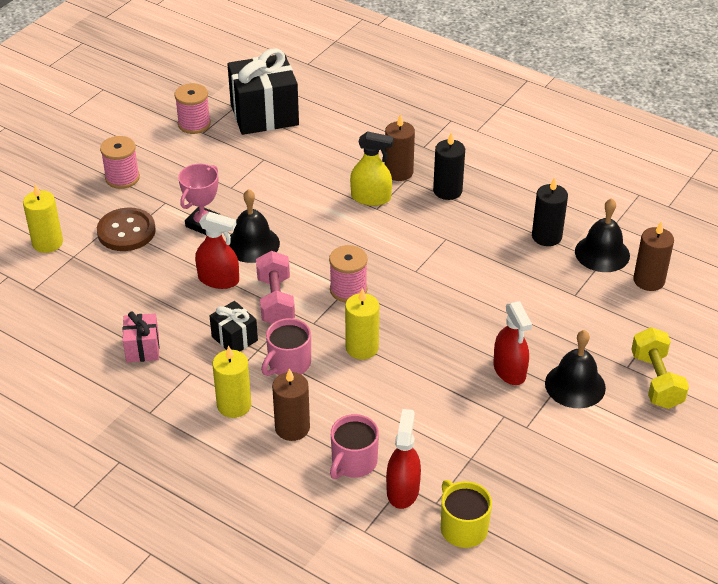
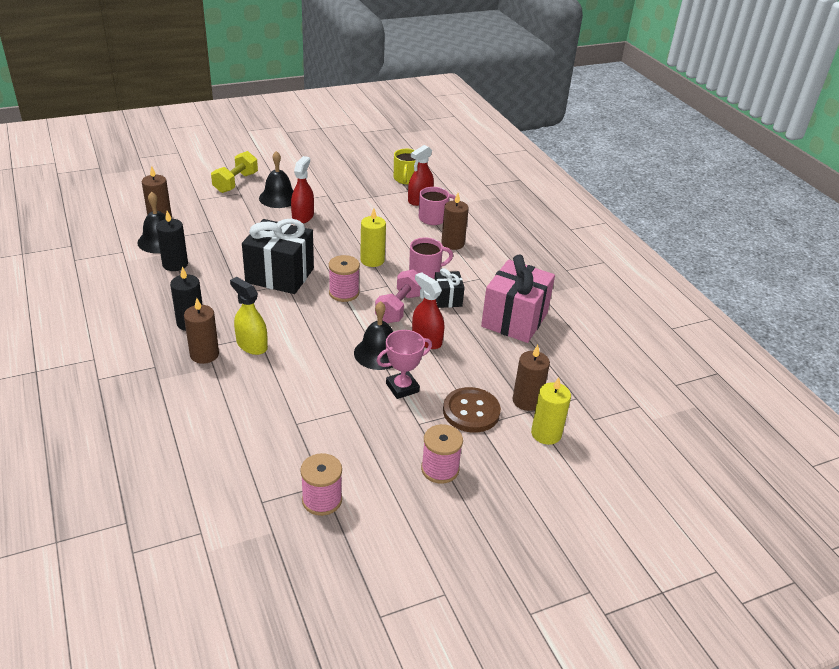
camera: 150 degrees left, 5 degrees down
pink gift [123,311,159,362] -> pink gift [481,255,555,343], size x1.98
yellow candle [212,345,251,418] -> none
black gift [227,48,299,135] -> black gift moved to [242,219,314,294]
none -> brown candle [512,345,550,411]

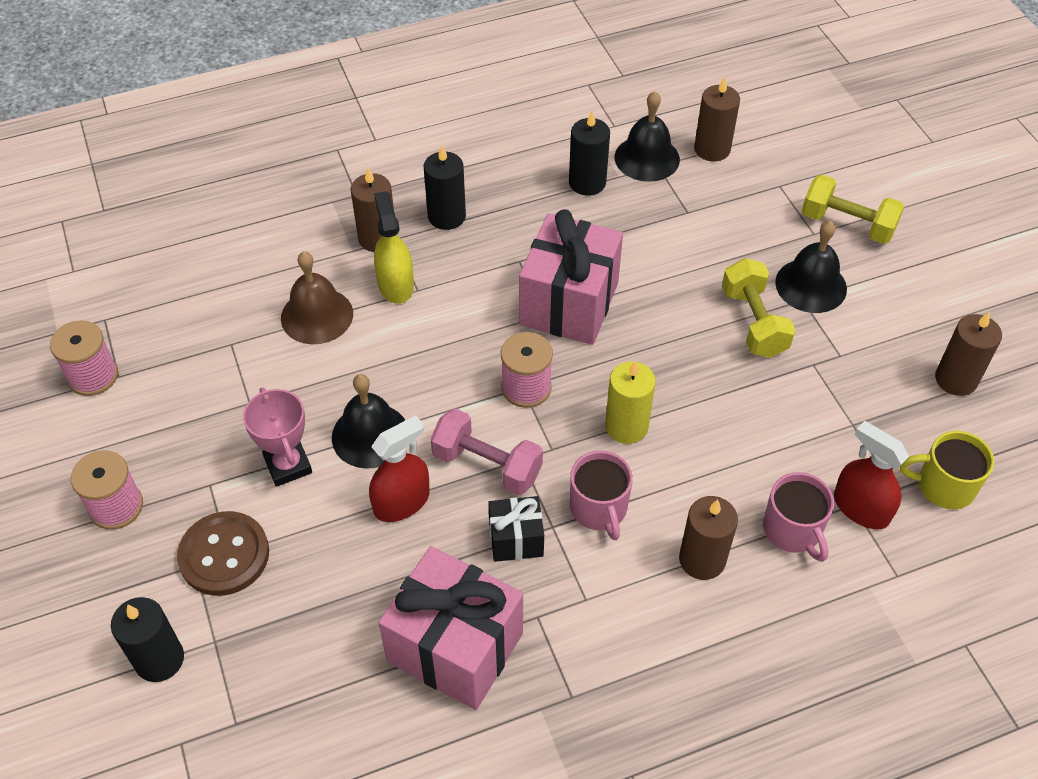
camera: 95 degrees right, 15 degrees up
yellow spray bottle [230,277,268,355] -> yellow spray bottle turned 60 degrees counterclockwise [374,191,414,304]
black gift [242,219,314,294] -> pink gift [519,209,623,345]
red spray bottle [291,156,314,224] -> yellow dumbbell [722,258,795,358]
brown candle [512,345,550,411] -> brown candle moved to [935,312,1002,396]
yellow candle [531,377,571,445] -> black candle [111,597,184,682]
none -> brown bell [281,251,353,344]

